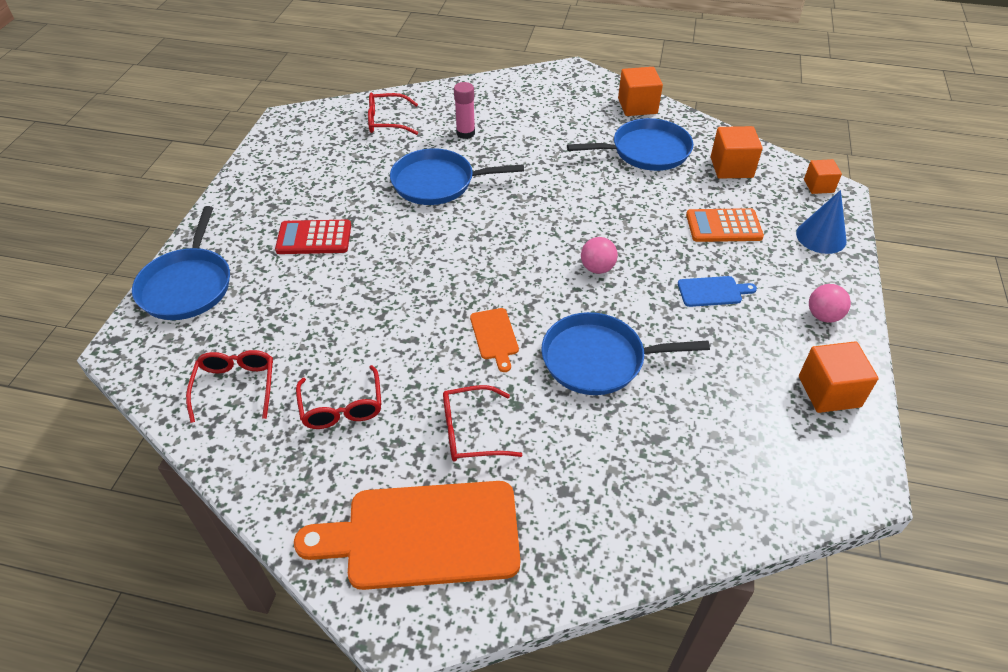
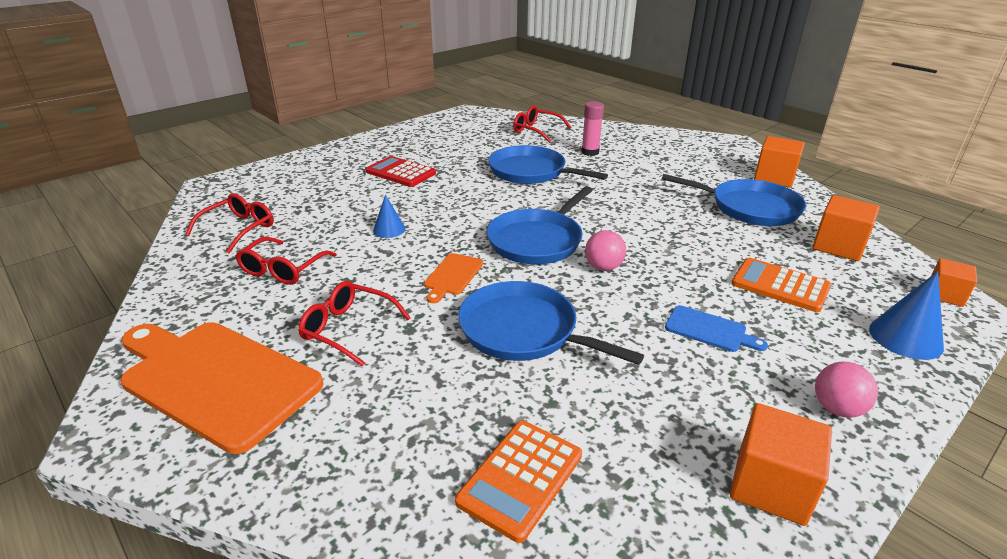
camera: 35 degrees right, 15 degrees down
blue pan [132,206,230,320] -> blue pan moved to [486,186,593,264]
none -> blue cone [373,194,406,238]
none -> orange calculator [455,421,582,543]

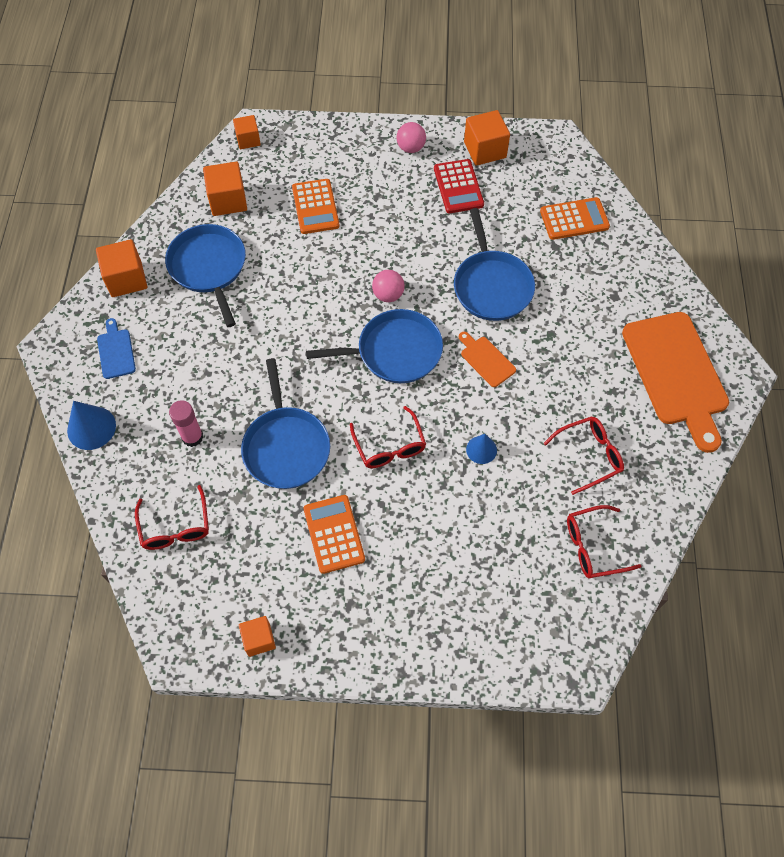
camera: 135 degrees left, 30 degrees up
red glasses [298,281,411,367] -> red glasses moved to [350,406,426,468]
red calculator [366,156,436,187] -> red calculator moved to [434,159,484,213]
orange cutting board [424,253,483,303] -> orange cutting board turned 105 degrees counterclockwise [459,332,516,387]
blue cutting board [665,305,768,352] -> blue cutting board moved to [97,318,136,379]
blue cone [869,271,944,360] -> blue cone moved to [67,401,116,450]
none -> orange cube [239,616,276,657]
none -> orange calculator [304,495,365,574]

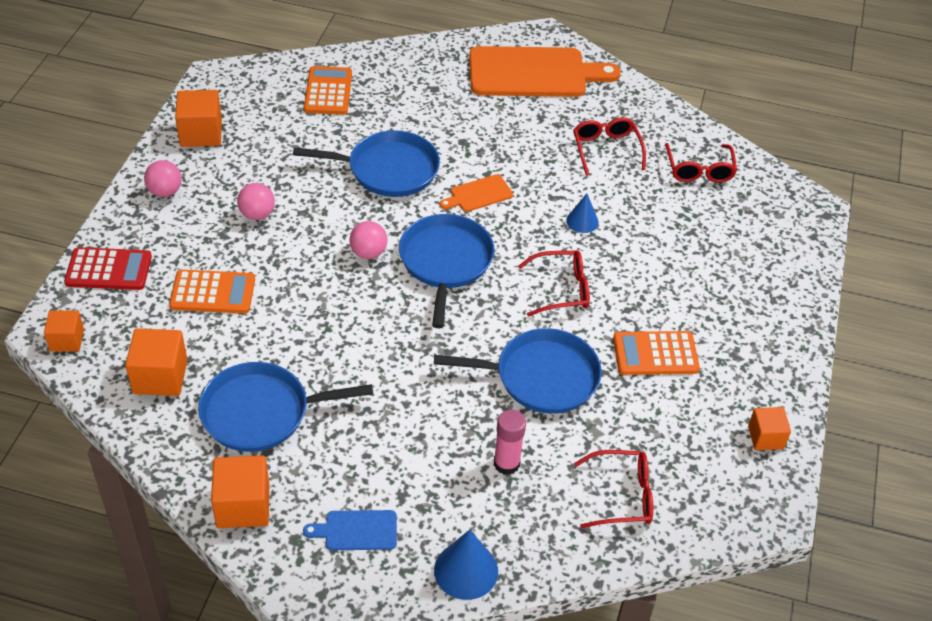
camera: 80 degrees left, 15 degrees down
red calculator [434,159,484,213] -> red calculator moved to [64,247,152,290]
none -> pink ball [237,183,275,220]

